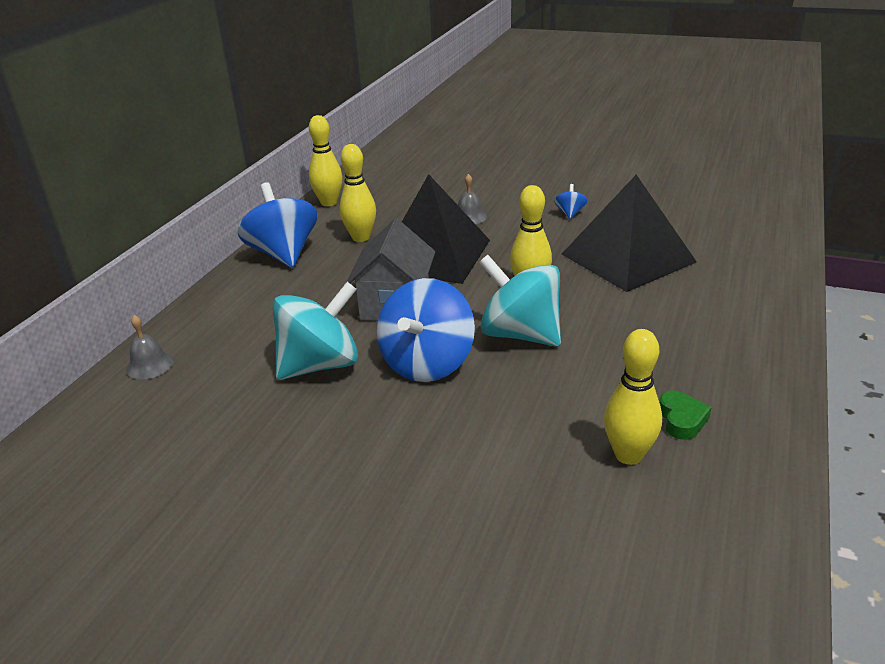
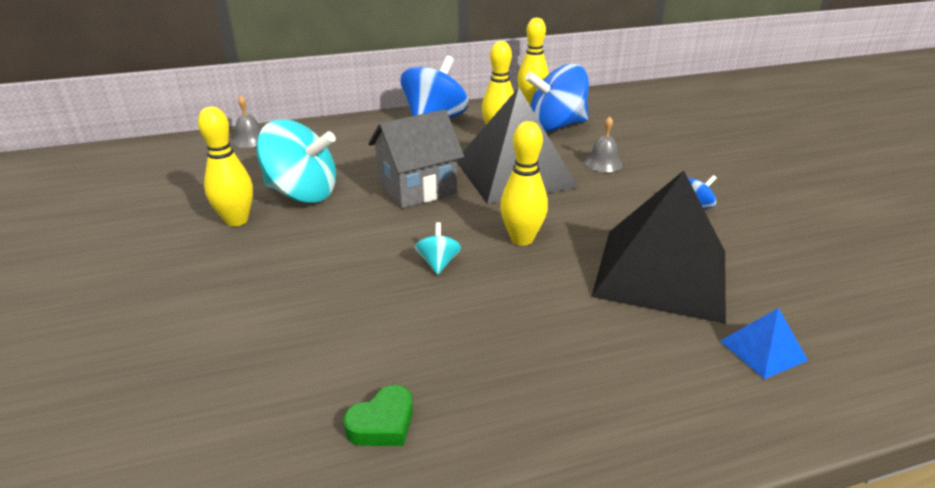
camera: 50 degrees right, 0 degrees up
blue spinning top [377,278,475,382] -> blue spinning top moved to [525,64,589,132]
turquoise spinning top [479,255,561,347] -> turquoise spinning top [415,222,461,275], size x0.43
yellow bowling pin [604,329,662,465] -> yellow bowling pin moved to [198,107,253,227]
none -> blue pyramid [720,308,808,379]

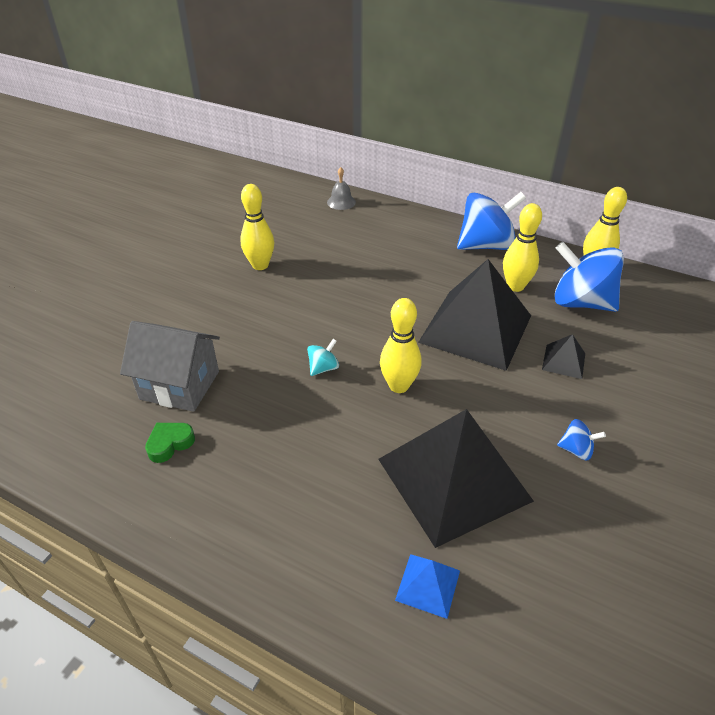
camera: 45 degrees right, 10 degrees up
turquoise spinning top [256,119,336,203] -> none
green heart [343,385,413,446] -> green heart turned 135 degrees clockwise [145,423,195,463]
grey house [368,109,464,208] -> grey house moved to [120,321,220,412]
grey bell [584,116,623,172] -> black pyramid [542,334,585,379]

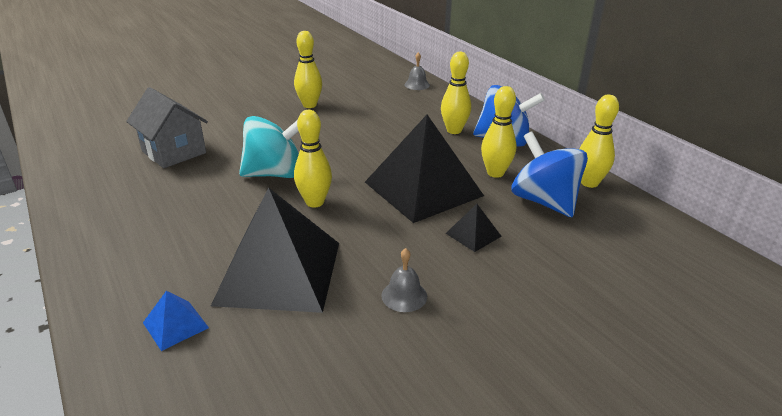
camera: 30 degrees right, 10 degrees down
green heart [145,423,195,463] -> none
turquoise spinning top [307,339,339,376] -> turquoise spinning top [239,116,299,178], size x2.32
blue spinning top [557,419,606,461] -> grey bell [381,248,427,312]
none -> yellow bowling pin [441,52,471,134]

